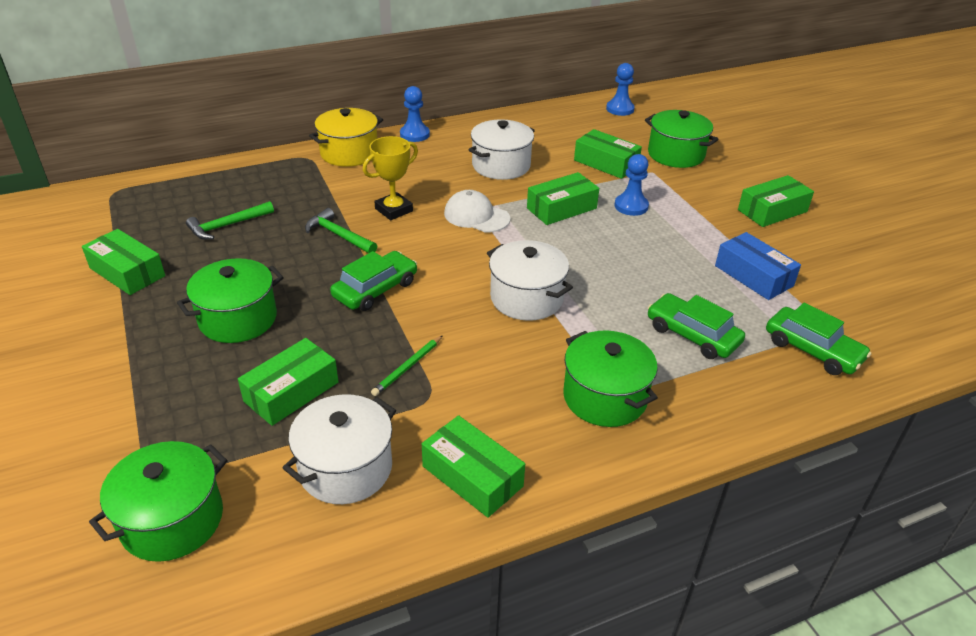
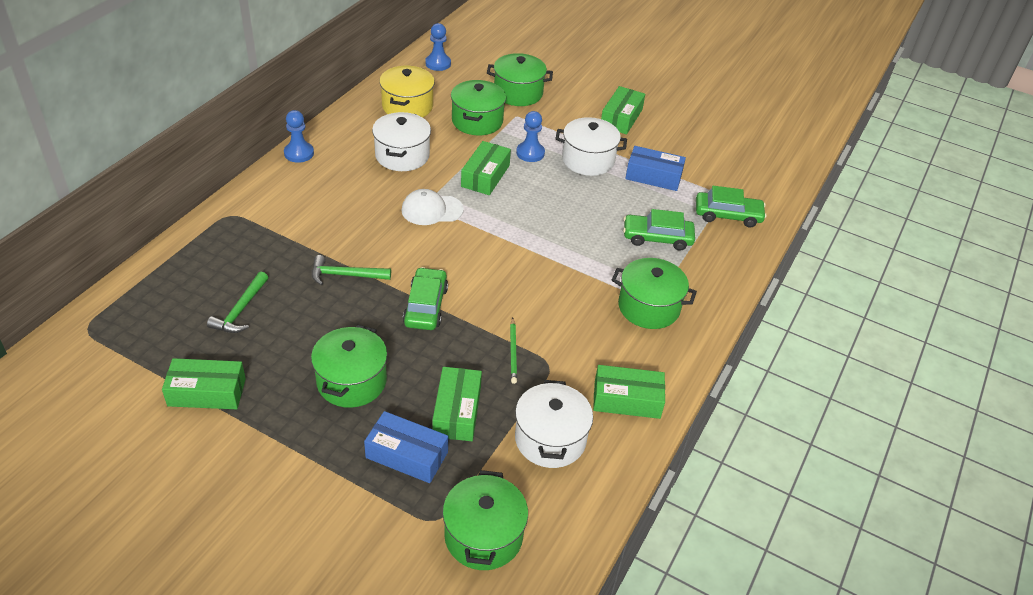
camera: 40 degrees left, 5 degrees up
yellow pot [309,108,383,167] -> yellow pot moved to [379,66,435,117]
yellow trophy [363,136,418,220] -> none
white pot [487,240,573,321] -> white pot moved to [555,117,627,176]
green box [574,129,642,179] -> green pot [451,80,506,135]
none -> blue box [364,411,448,483]

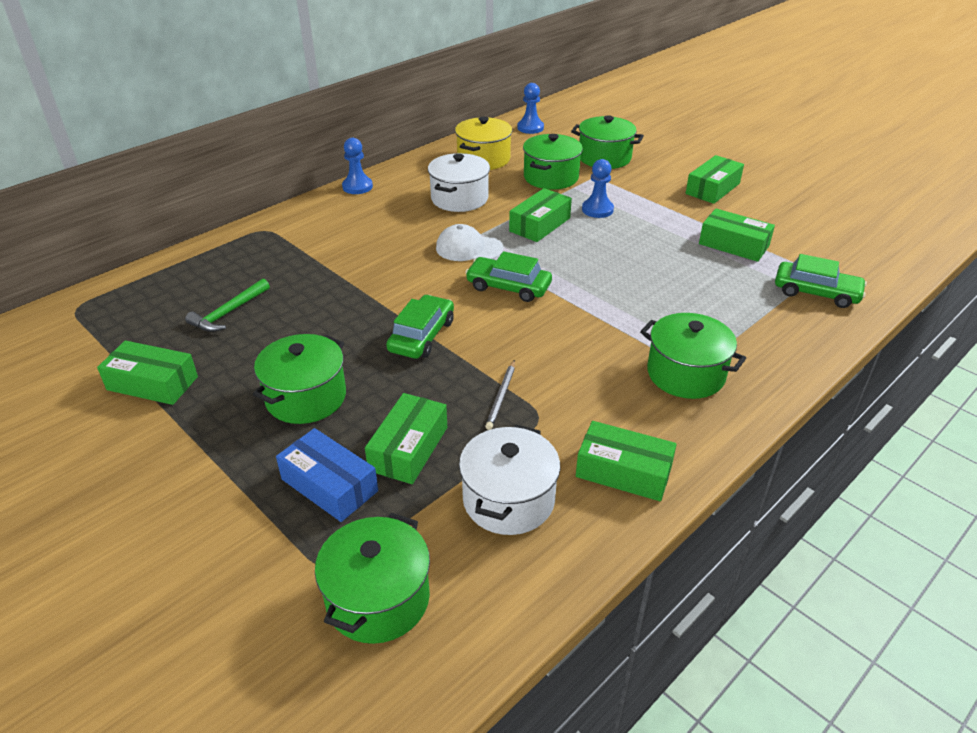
camera: 20 degrees right, 5 degrees down
green hammer [312,255,391,285] -> none
green pencil [510,317,517,384] -> grey pencil [485,360,515,430]
white pot [555,117,627,176] -> none
green car [623,209,695,251] -> green car moved to [465,251,552,302]
blue box [625,146,686,191] -> green box [699,209,775,262]

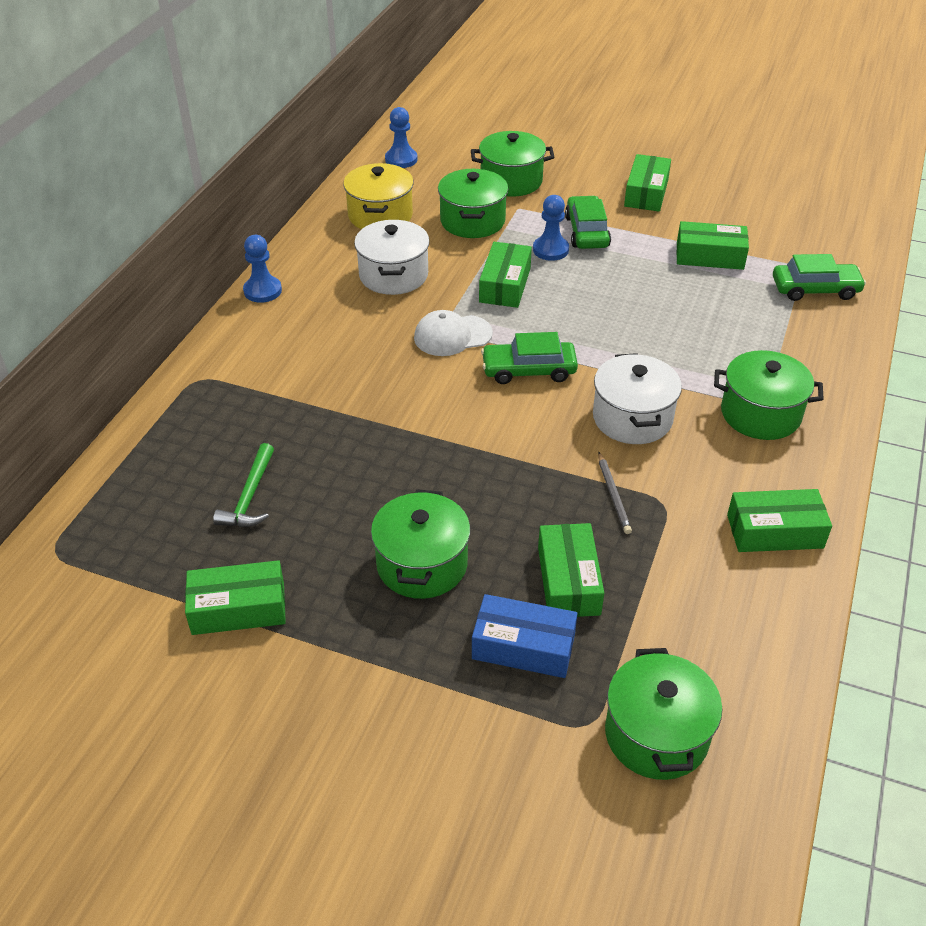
camera: 25 degrees left, 5 degrees up
green car [386,295,454,359] -> green car moved to [565,196,611,249]
white pot [459,425,560,535] -> white pot moved to [593,353,682,444]

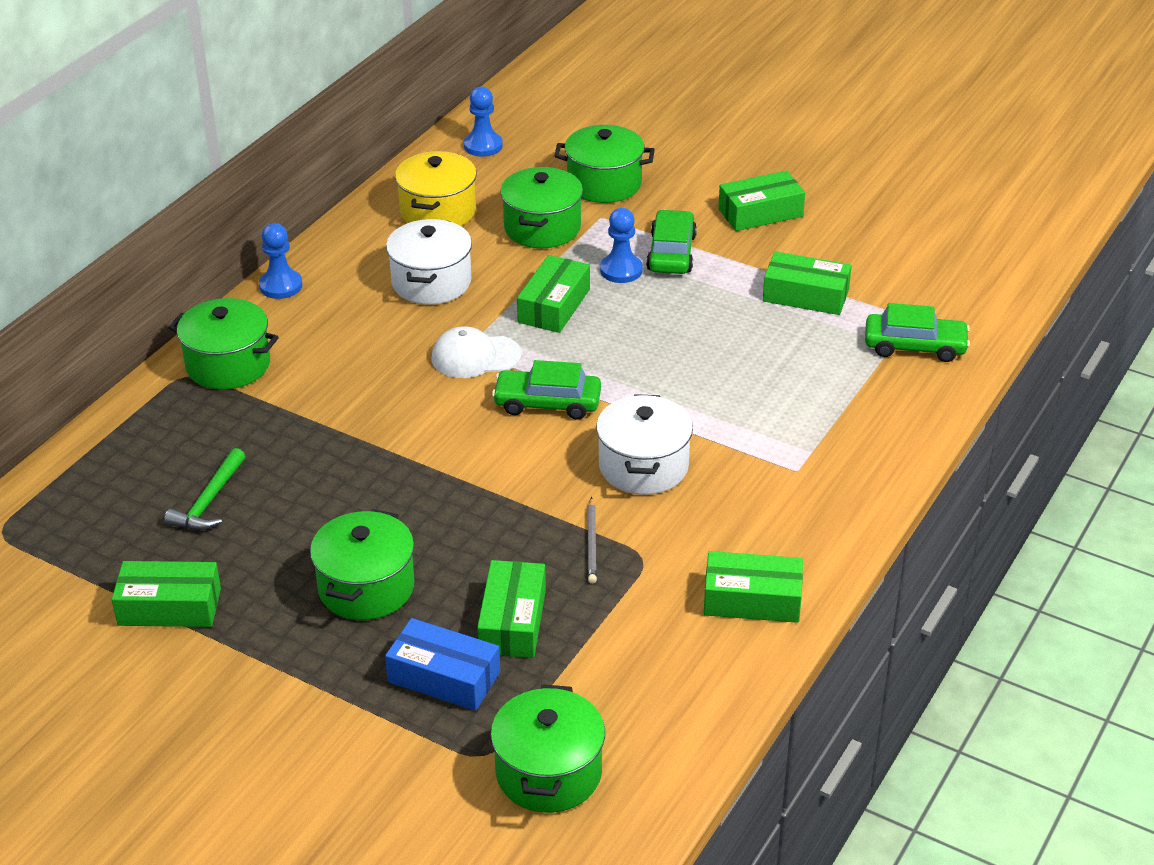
camera: 10 degrees right, 5 degrees down
green box [624,154,671,212] -> green box turned 45 degrees clockwise [718,171,805,231]
green pot [714,350,824,440] -> green pot moved to [168,298,279,390]

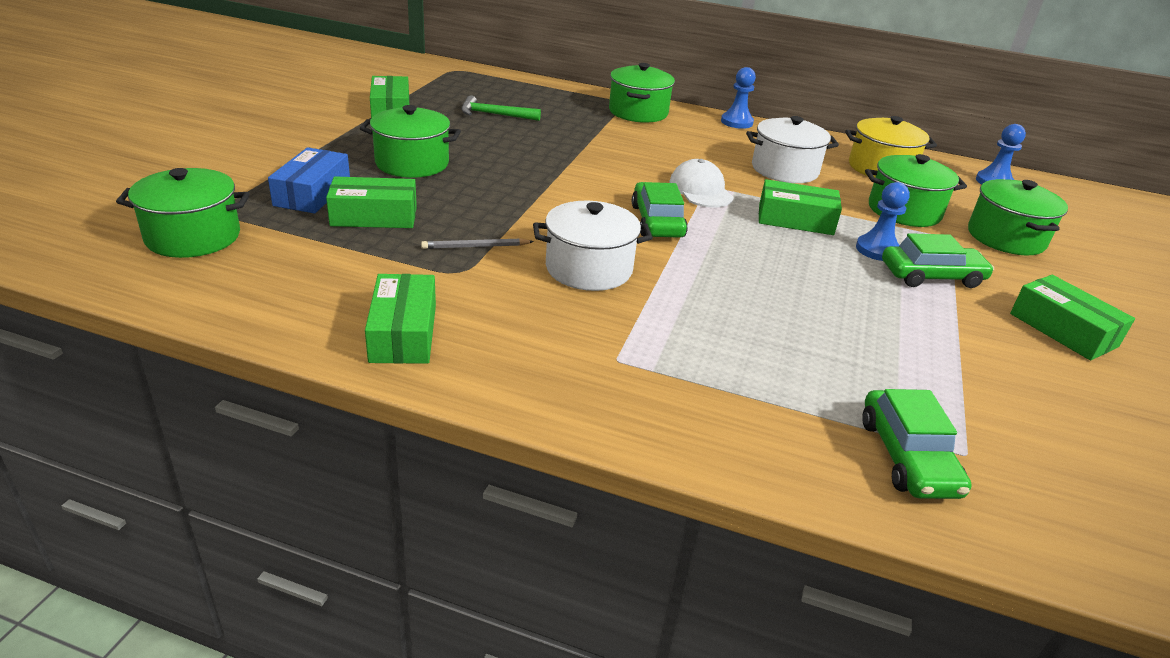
camera: 75 degrees right, 5 degrees down
green box [763,251,851,315] -> none

